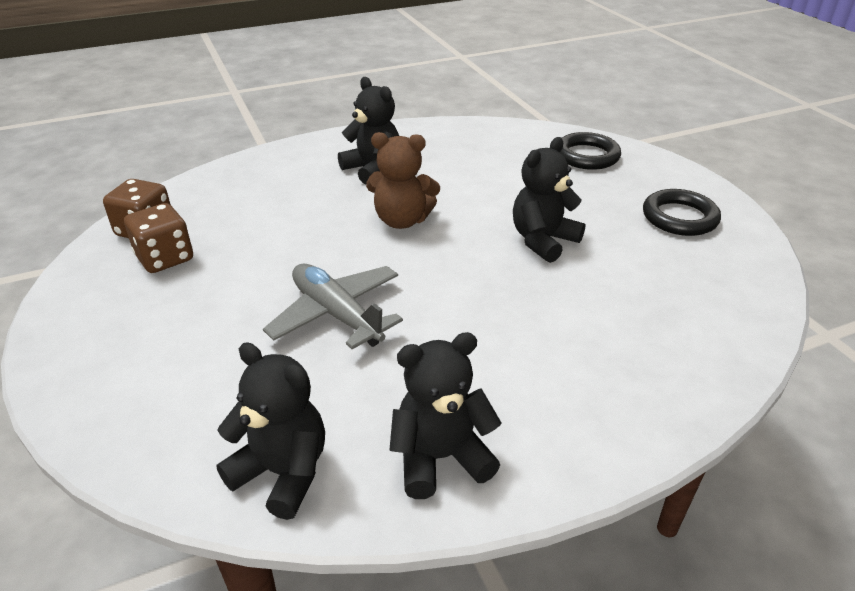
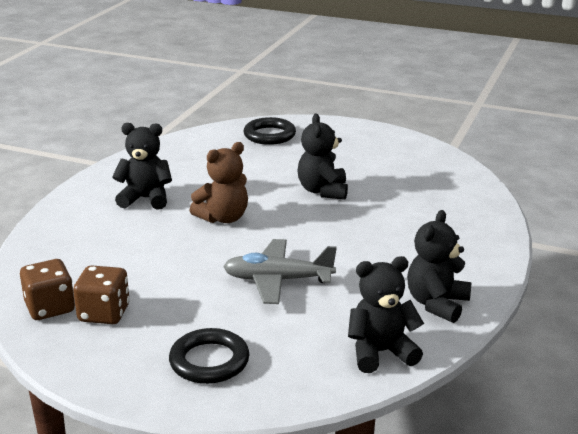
camera: 45 degrees left, 10 degrees down
black ring [643,189,721,236] -> black ring moved to [169,328,250,384]

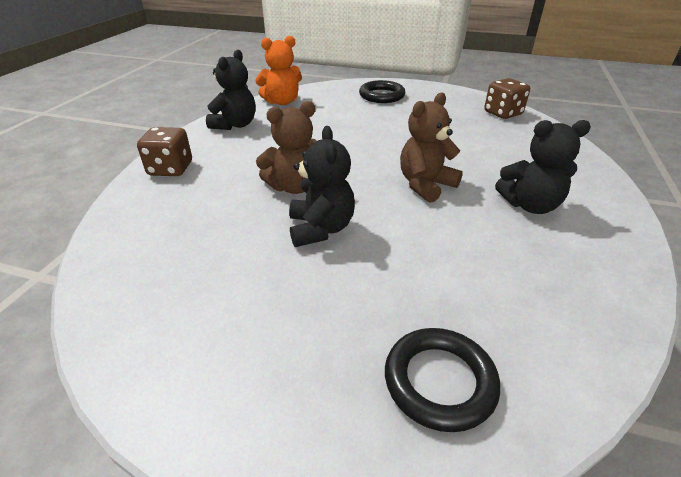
camera: 175 degrees right, 10 degrees up
brown dice [73,265,130,324] -> brown dice moved to [137,127,192,176]
grey plane [223,239,337,304] -> none
black teddy bear [348,256,424,373] -> orange teddy bear [255,36,302,105]
none -> brown teddy bear [256,101,317,194]

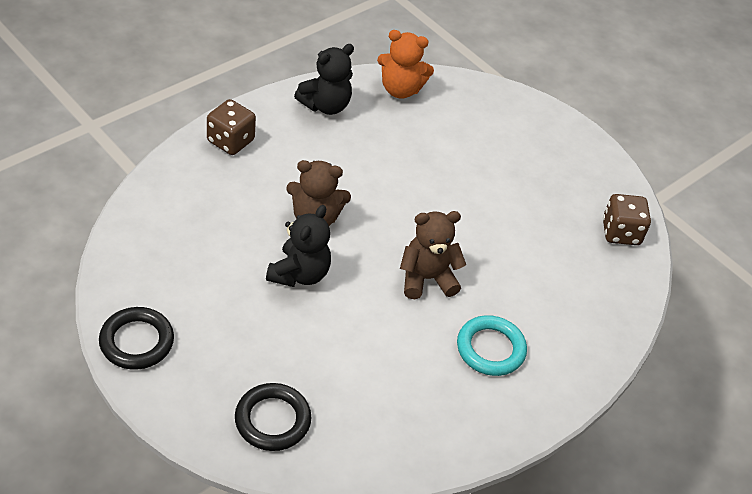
camera: 25 degrees right, 10 degrees up
black ring [359,80,405,103] -> black ring moved to [99,307,174,370]
black teddy bear [495,120,591,214] -> turquoise ring [457,315,527,376]

